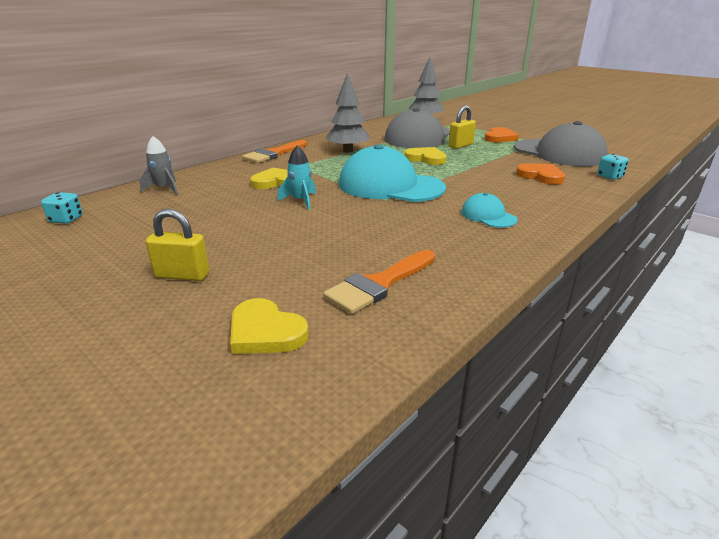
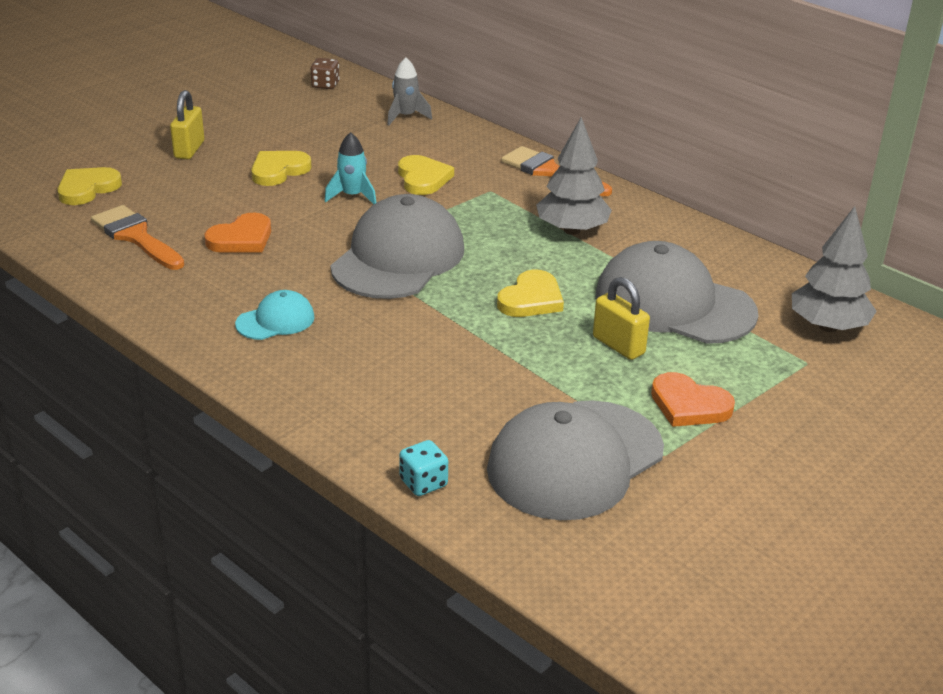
camera: 90 degrees right, 5 degrees up
turquoise dice [41,192,83,224] -> brown dice [310,58,340,89]
turquoise cap [339,144,446,202] -> grey cap [331,194,464,299]
orange heart [516,163,565,185] -> orange heart moved to [205,213,271,253]
none -> yellow heart [251,151,312,186]

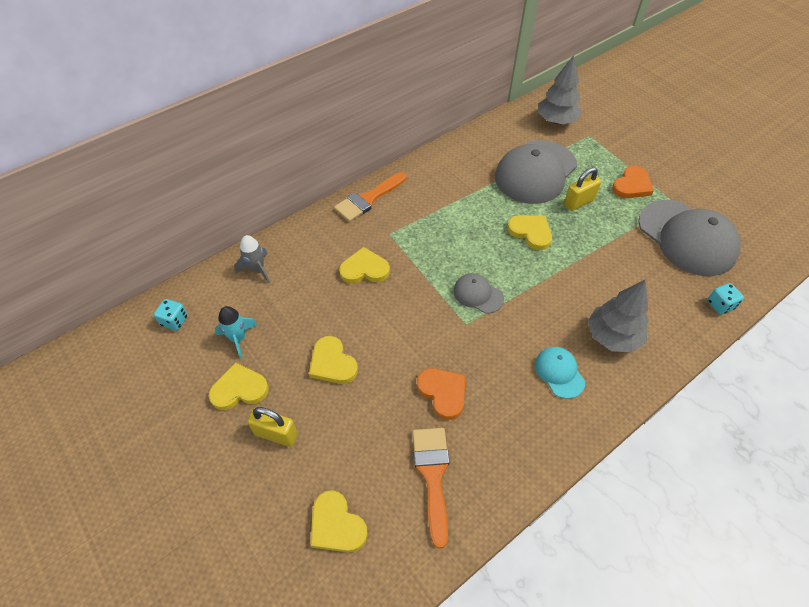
camera: 80 degrees left, 20 degrees up
orange brush [91,205,184,270] -> orange brush turned 120 degrees clockwise [413,428,450,548]
brown dice [310,58,340,89] -> turquoise dice [154,299,188,331]
turquoise rocket [324,132,376,204] -> turquoise rocket moved to [215,306,257,359]
grey cap [331,194,464,299] -> grey cap [453,273,504,314], size x0.47
grey tree [536,117,612,235] -> grey tree moved to [588,280,649,353]
none -> yellow heart [209,362,269,410]

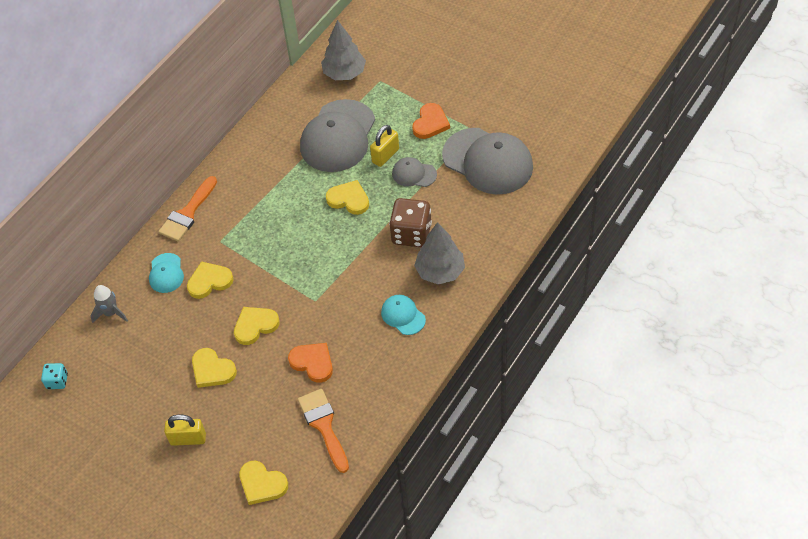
camera: 15 degrees left, 0 degrees up
yellow heart [209,362,269,410] -> yellow heart moved to [234,307,280,345]
turquoise rocket [215,306,257,359] -> none
grey cap [453,273,504,314] -> grey cap moved to [392,157,437,187]
turquoise dice [707,283,744,315] -> none
none -> turquoise cap [149,253,184,293]
none -> brown dice [389,198,432,247]

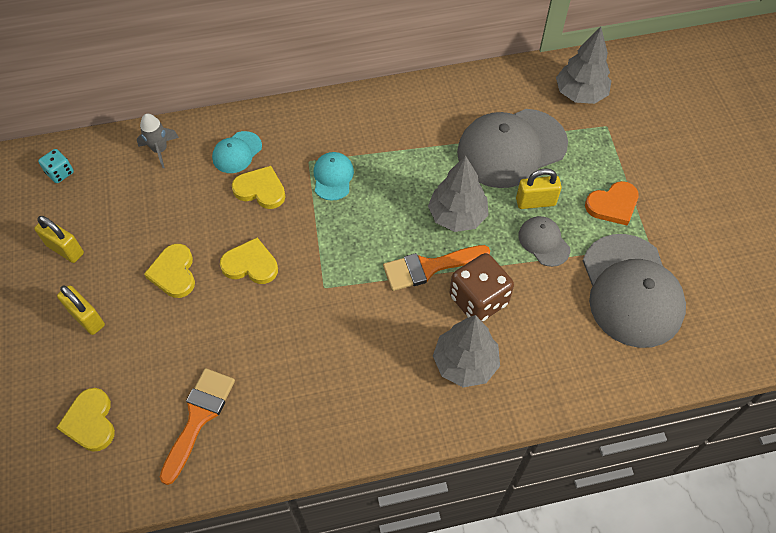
camera: 40 degrees right, 5 degrees up
orange brush [158,176,217,242] -> orange brush moved to [383,245,490,291]
orange heart [288,343,333,383] -> none
yellow heart [326,180,369,215] -> grey tree [428,156,488,232]
turquoise cap [381,295,426,335] -> turquoise cap moved to [314,152,354,201]
none -> yellow padlock [34,216,84,263]

